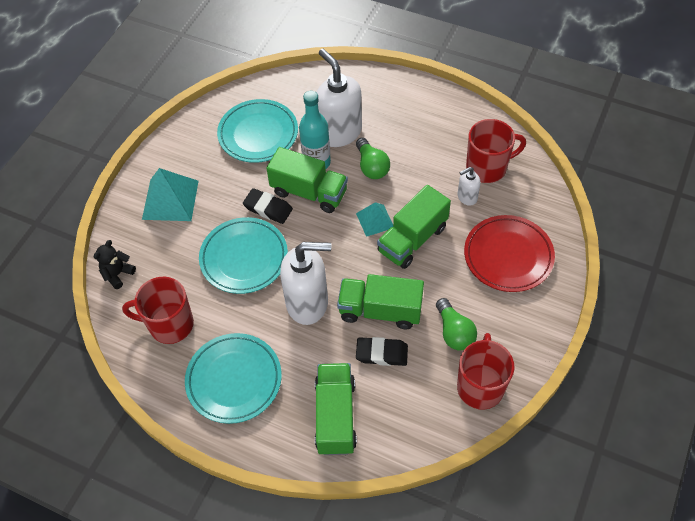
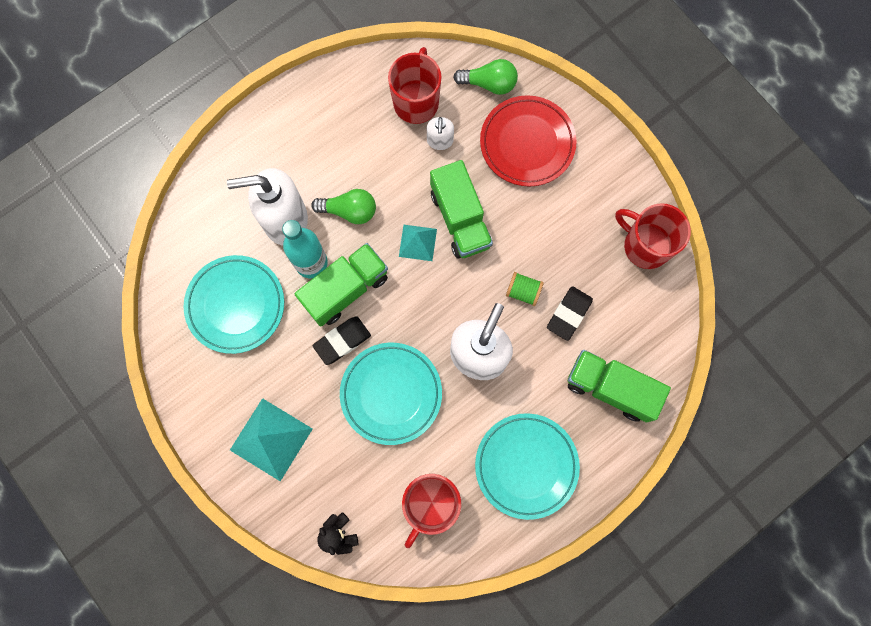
camera: 65 degrees left, 20 degrees up
green truck [337,274,424,329] -> green spool [506,272,544,306]
green light bulb [436,298,477,351] -> green light bulb moved to [453,59,518,95]

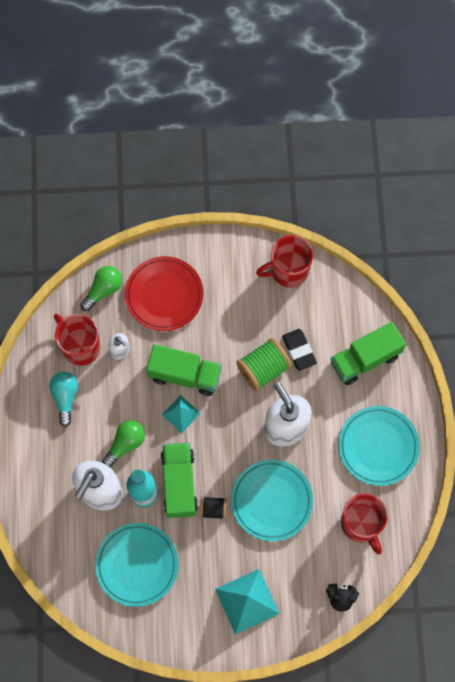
camera: 55 degrees left, 5 degrees down
black eraser [313,316,371,365] -> black spool [200,496,227,520]
green spool [506,272,544,306] -> green spool [236,338,292,391], size x1.75
none -> turquoise light bulb [50,372,78,427]

